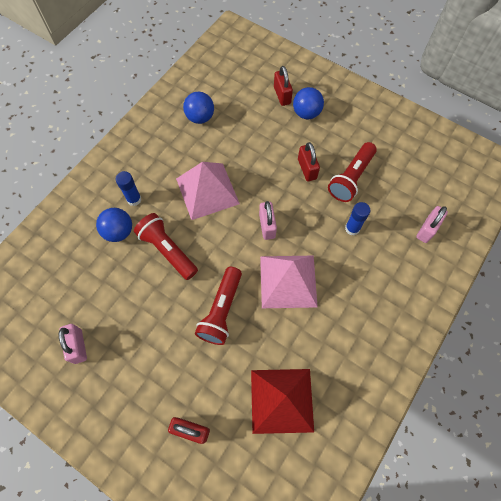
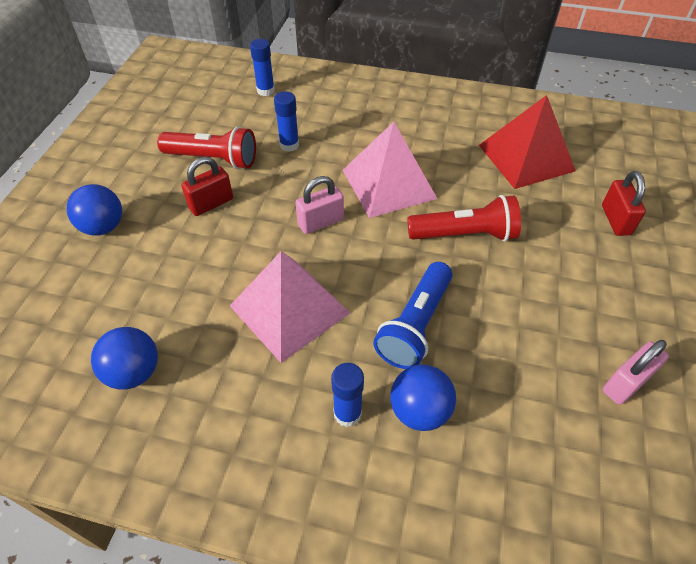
camera: 110 degrees left, 15 degrees down
red flashlight [134,213,198,280] -> blue flashlight [373,262,453,369]
red padlock [274,66,293,106] -> none
pink padlock [416,206,448,243] -> blue glue stick [250,39,275,96]

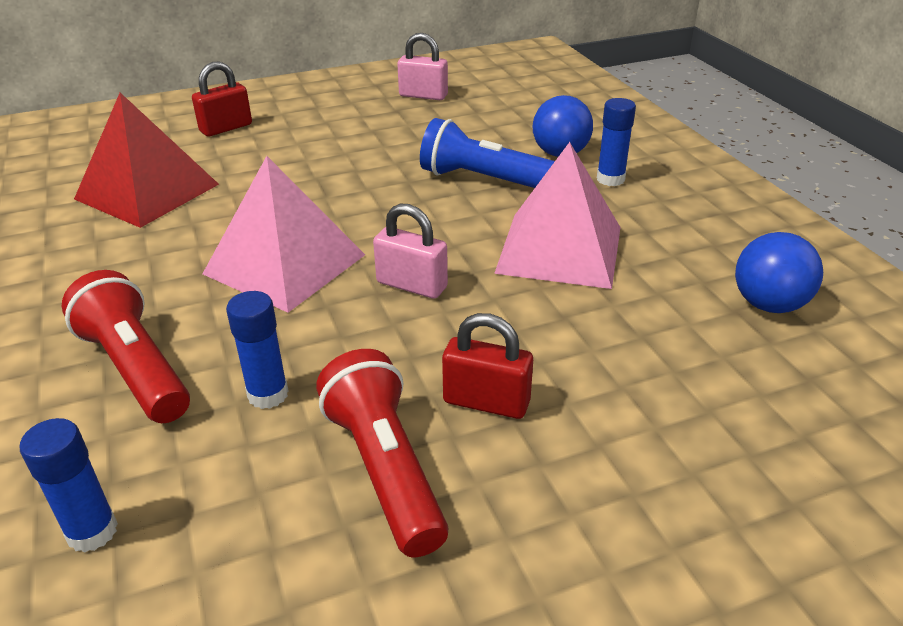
camera: 125 degrees left, 15 degrees down
blue ball [67,184,122,236] -> none
blue flashlight [373,262,453,369] -> blue flashlight turned 150 degrees counterclockwise [420,118,555,188]
red flashlight [407,195,521,241] -> red flashlight moved to [62,270,190,423]

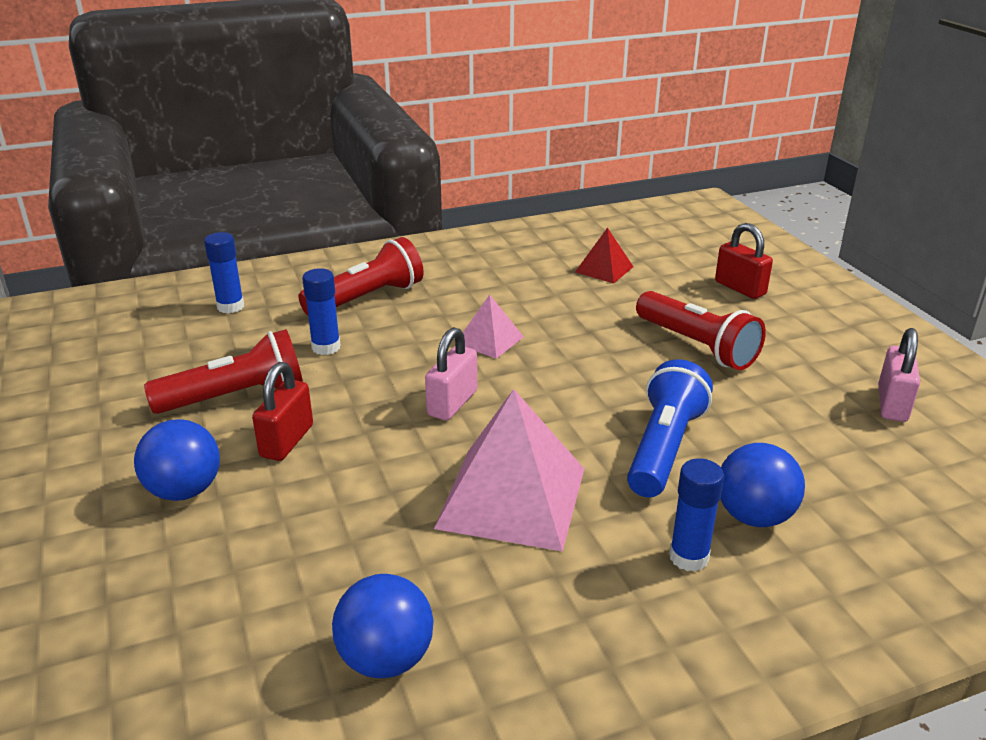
camera: 90 degrees right, 5 degrees down
red pyramid [74,93,219,228] -> red pyramid [575,227,634,283], size x0.51
pink pyramid [203,156,365,313] -> pink pyramid [463,294,524,359], size x0.51
none -> blue ball [134,419,220,501]
none -> red flashlight [636,291,766,370]

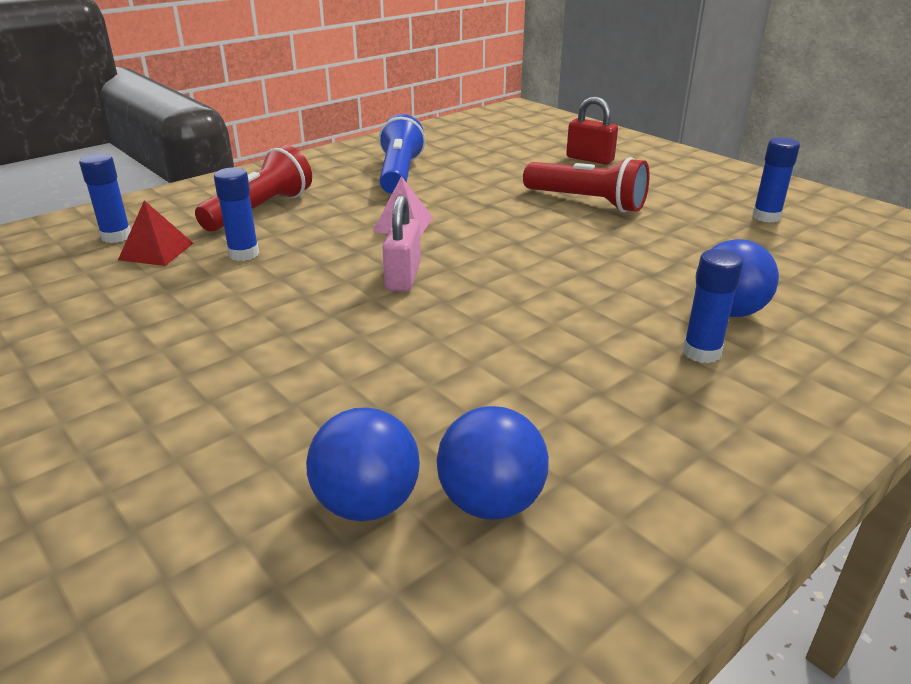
camera: 20 degrees left, 0 degrees up
blue ball [134,419,220,501] -> blue ball moved to [306,407,420,521]
red flashlight [144,329,303,414] -> none
red padlock [252,362,313,461] -> none
pink pyramid [434,389,584,552] -> none
red pyramid [575,227,634,283] -> red pyramid moved to [118,200,194,266]
blue flashlight [627,359,713,497] -> blue flashlight moved to [379,114,426,194]
pink padlock [878,328,920,422] -> blue glue stick [752,137,800,223]

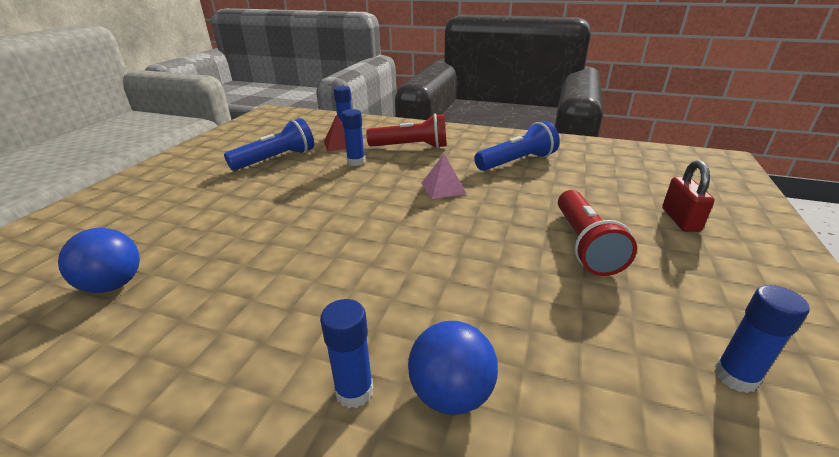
camera: 60 degrees right, 0 degrees up
pink padlock [382,195,421,292] -> none
blue ball [437,406,549,520] -> none
none -> blue flashlight [224,118,314,171]

